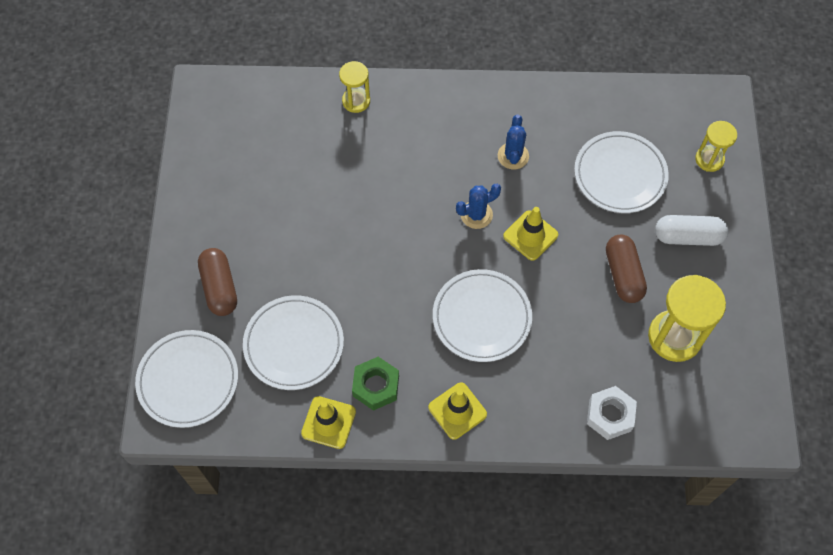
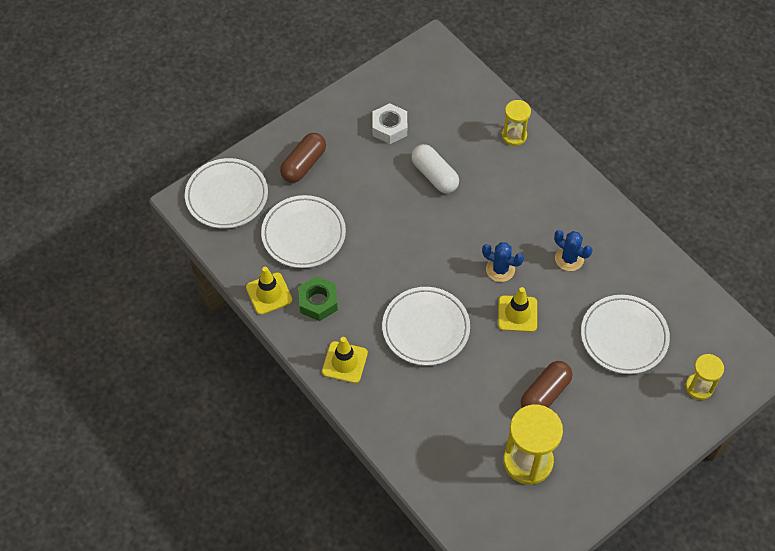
camera: 50 degrees right, 5 degrees down
blue cactus [498,115,529,170] -> blue cactus turned 75 degrees clockwise [554,230,592,271]
white nut [587,386,637,440] -> white nut moved to [373,103,407,144]
white capsule [655,215,728,246] -> white capsule moved to [411,144,459,193]

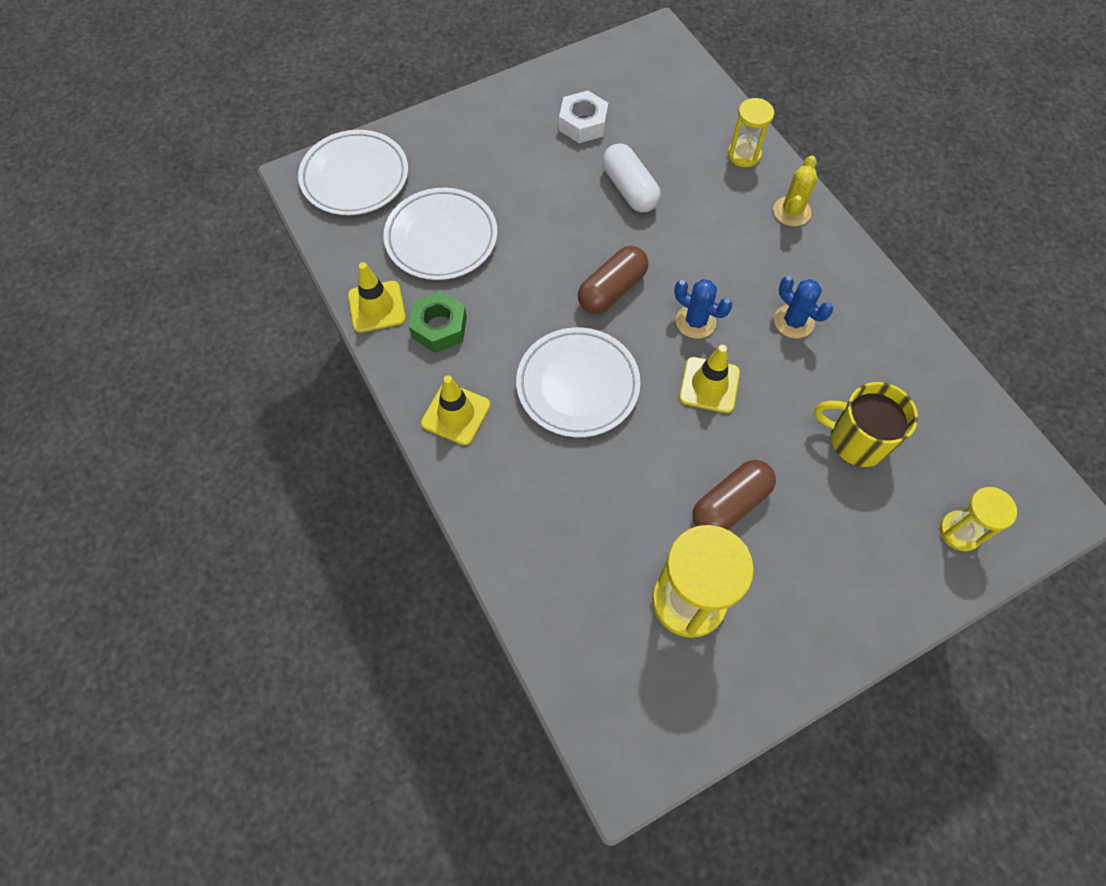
camera: 10 degrees right, 5 degrees up
brown capsule [280,133,326,183] -> brown capsule moved to [578,246,648,314]
white plate [581,295,670,374] -> yellow mug [814,382,918,467]
none -> yellow cactus [773,156,817,226]

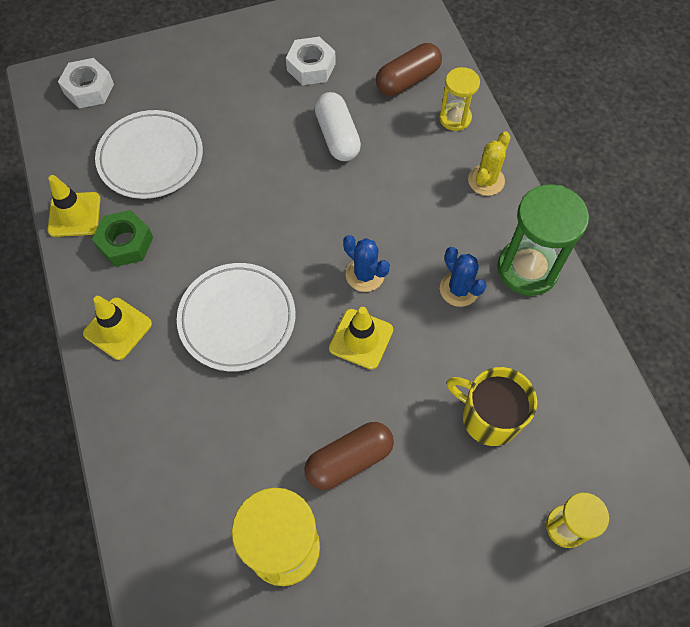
camera: 10 degrees right, 0 degrees up
white plate [298,130,408,215] -> white nut [58,58,114,108]
brown capsule [578,246,648,314] -> brown capsule moved to [376,43,442,96]
none -> green hourglass [497,184,589,296]

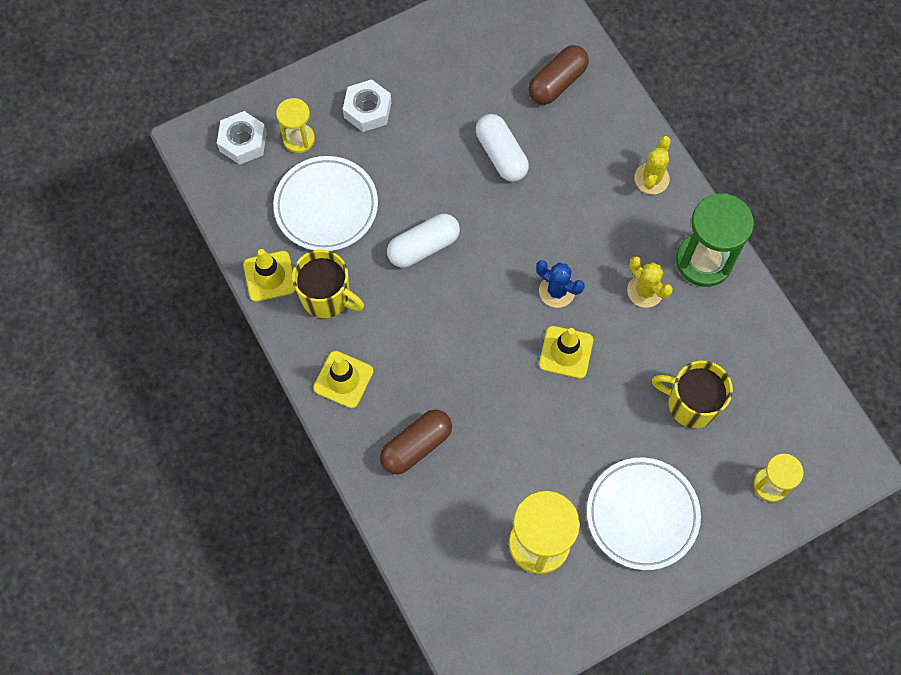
camera: 10 degrees left, 5 degrees up
green nut [92,210,153,267] -> yellow mug [292,250,364,318]
white plate [177,263,296,371] -> white plate moved to [587,458,701,570]
white nut [286,37,336,85] -> white nut moved to [343,79,391,132]
brown capsule [305,422,394,490] -> brown capsule moved to [380,409,452,475]
yellow hourglass [439,67,480,131] -> yellow hourglass moved to [276,98,315,153]
blue cactus [440,247,487,307] -> yellow cactus [627,256,673,308]
none -> white capsule [387,214,460,267]

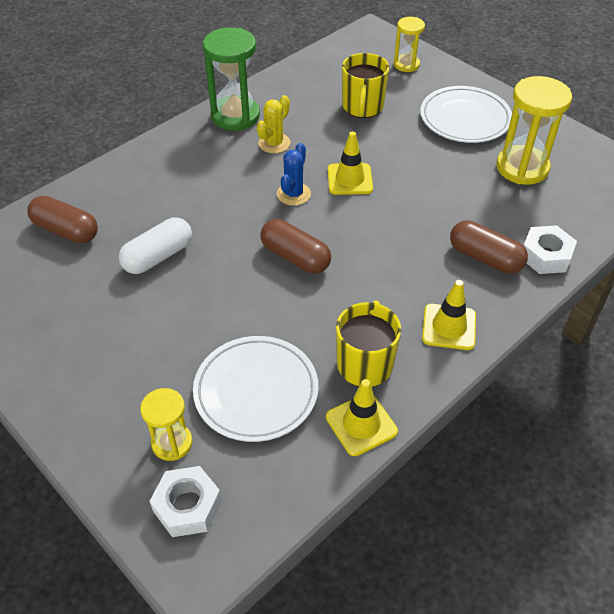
camera: 105 degrees left, 20 degrees down
white nut [343,79,391,132] -> white nut moved to [524,225,577,274]
white capsule [387,214,460,267] -> none
yellow cactus [634,136,671,194] -> none
none -> brown capsule [260,219,331,274]

